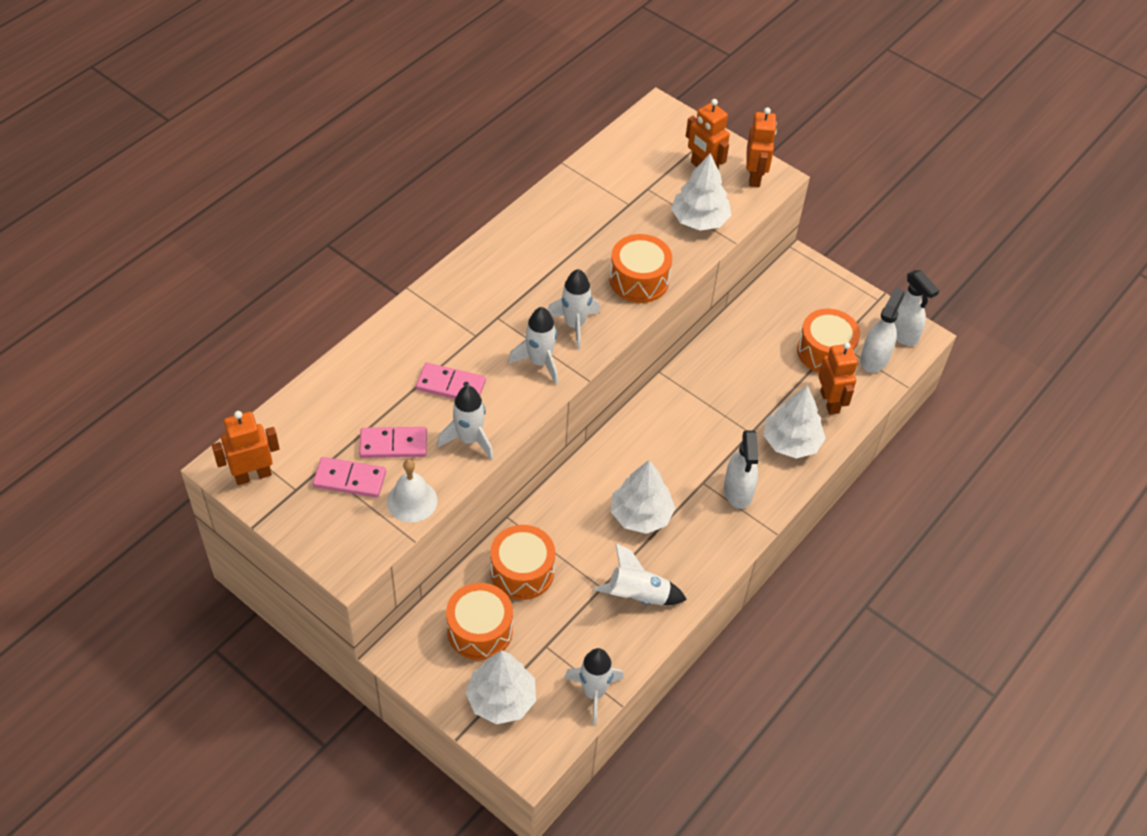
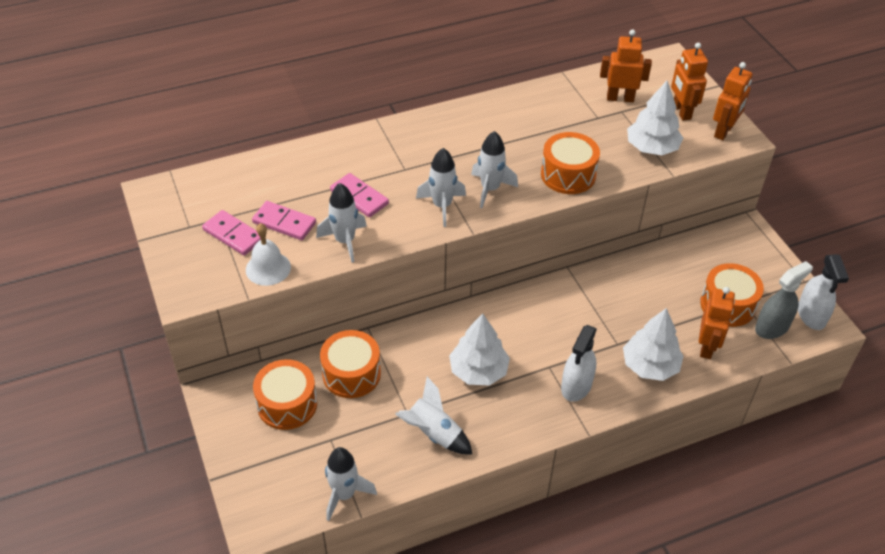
camera: 30 degrees right, 5 degrees down
orange robot [212,411,280,485] -> orange robot moved to [600,29,652,102]
white tree [465,650,536,724] -> none
white spray bottle [860,287,905,373] -> grey spray bottle [755,261,813,339]

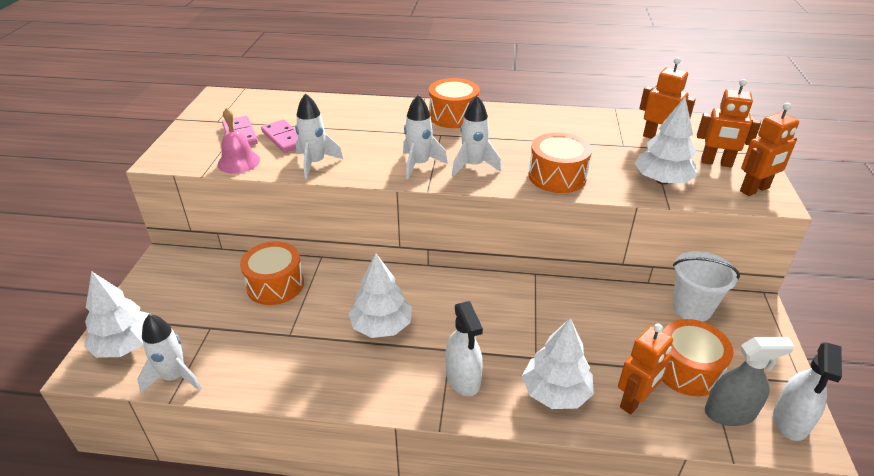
camera: 30 degrees right, 10 degrees down
white bell [246,223,291,286] -> pink bell [218,108,260,174]
orange drum [253,359,317,430] -> orange drum moved to [429,78,480,128]
pink domino [330,173,389,217] -> none
white rocket [395,377,472,454] -> none
white spray bottle [561,325,597,402] -> white spray bottle turned 75 degrees counterclockwise [445,301,483,396]
orange robot [671,42,708,121] -> orange robot turned 90 degrees counterclockwise [697,79,761,167]
none -> white tree [84,271,150,358]
none -> white bucket [673,251,740,322]

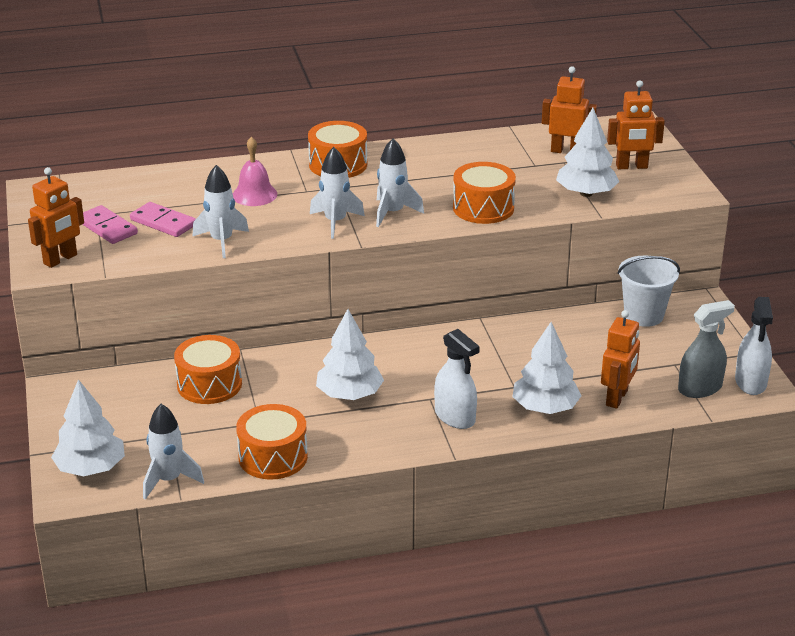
camera: 20 degrees left, 5 degrees down
pink bell [218,108,260,174] -> pink bell moved to [233,137,277,206]
orange drum [662,319,733,396] -> orange drum moved to [236,404,308,480]
orange robot [740,103,799,196] -> orange robot moved to [28,167,84,268]

